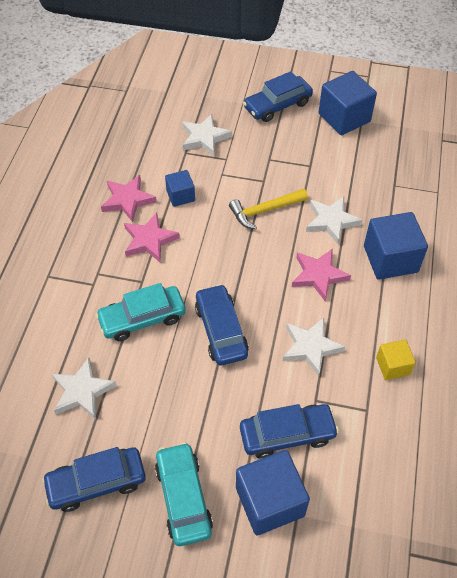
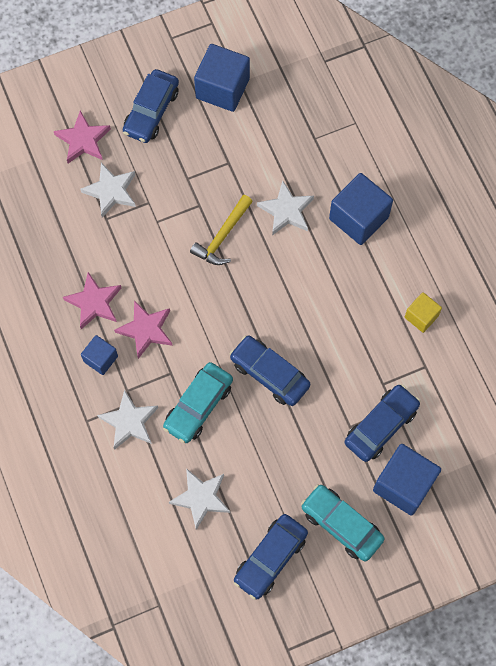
camera: 35 degrees left, 15 degrees up
blue cube [165,170,195,207] -> blue cube moved to [81,335,118,375]
white star [283,318,345,376] -> white star moved to [97,390,158,450]
pink star [292,249,351,301] -> pink star moved to [54,111,111,163]

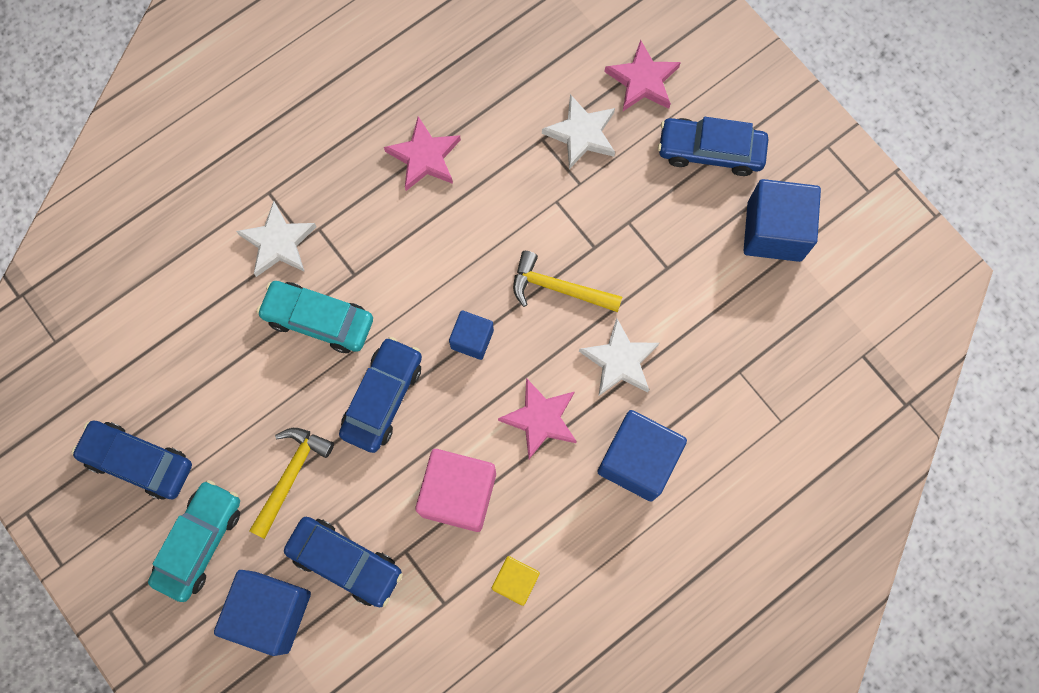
camera: 75 degrees right, 5 degrees up
blue cube [81,335,118,375] -> blue cube moved to [449,311,494,360]
pink star [114,300,173,359] -> pink star moved to [498,378,577,459]
white star [169,468,230,530] -> none
none -> yellow hammer [249,428,334,539]
none -> pink cube [415,449,496,532]

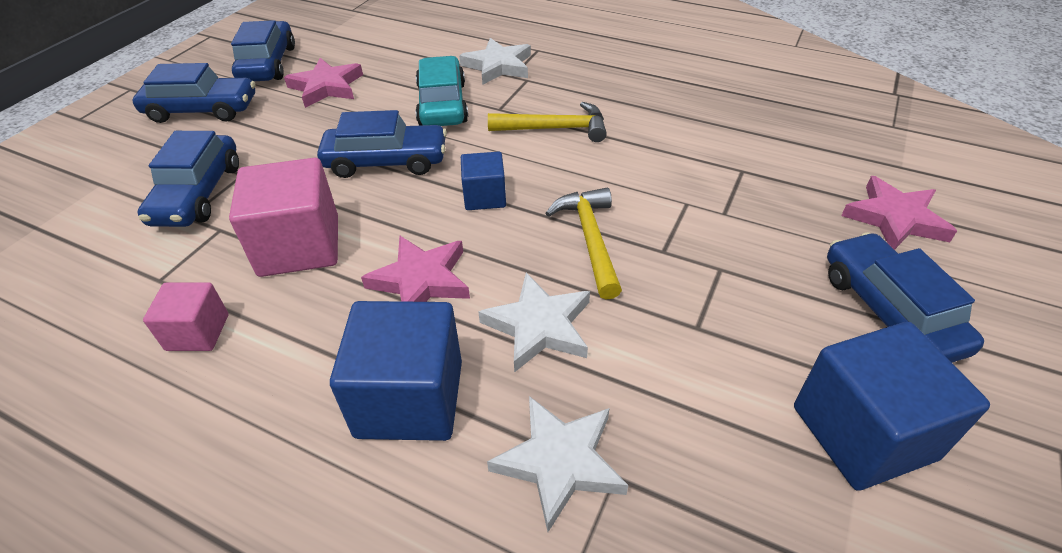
camera: 65 degrees right, 30 degrees down
turquoise car [148,480,240,602] -> blue car [132,63,255,123]
blue cube [214,570,311,656] -> none
yellow hammer [249,428,334,539] -> yellow hammer moved to [488,102,607,142]
pink star [384,117,461,191] -> pink star moved to [284,58,363,108]
yellow cube [492,556,540,606] -> pink cube [143,282,229,351]
white star [542,94,615,169] -> white star moved to [487,396,628,532]

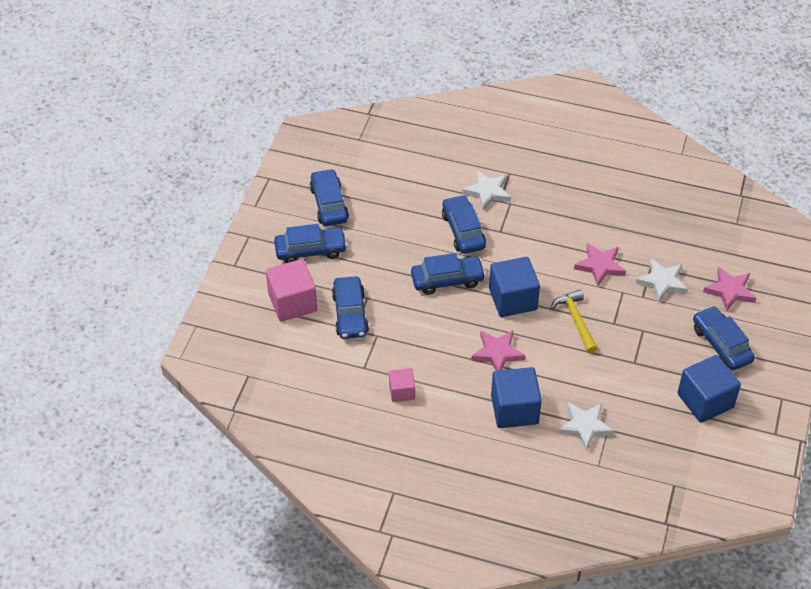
camera: 10 degrees left, 5 degrees up
pink cube [229,158,338,277] -> pink cube moved to [266,259,317,322]
pink star [284,58,363,108] -> pink star moved to [574,243,626,286]
turquoise car [415,56,468,126] -> blue car [442,195,486,254]
blue cube [461,152,506,210] -> blue cube [489,257,540,317], size x1.78
white star [478,273,590,372] -> white star moved to [635,258,688,303]
yellow hammer [488,102,607,142] -> none

